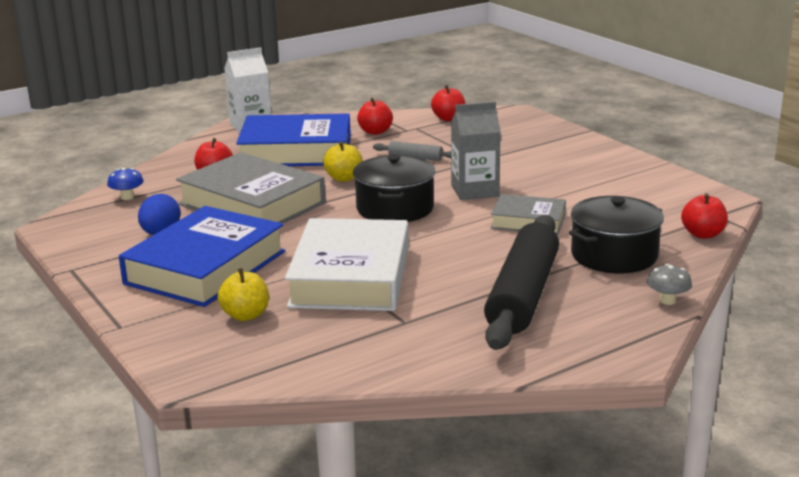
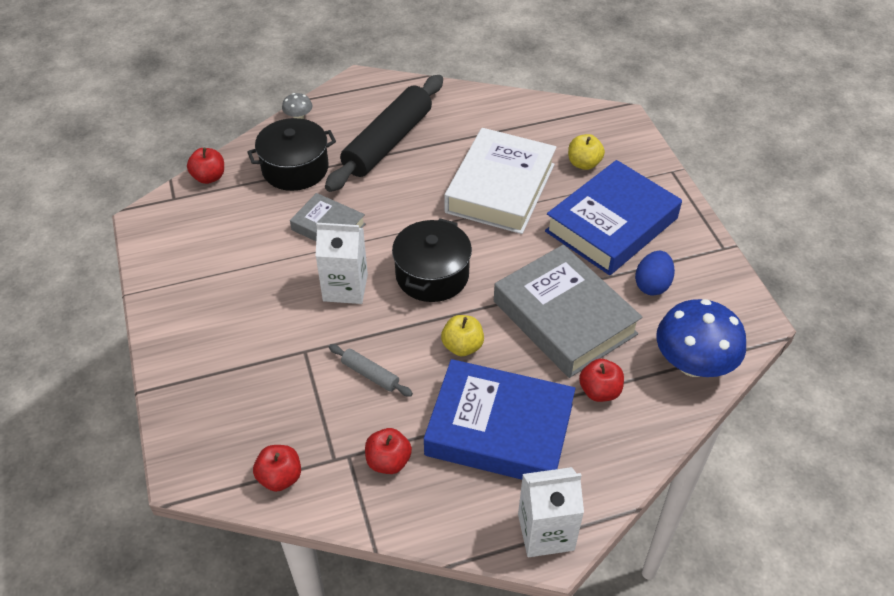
camera: 165 degrees left, 25 degrees up
blue mushroom [107,168,144,200] -> blue mushroom [656,299,746,377], size x2.29
grey carton [451,102,501,200] -> white carton [315,223,368,304]

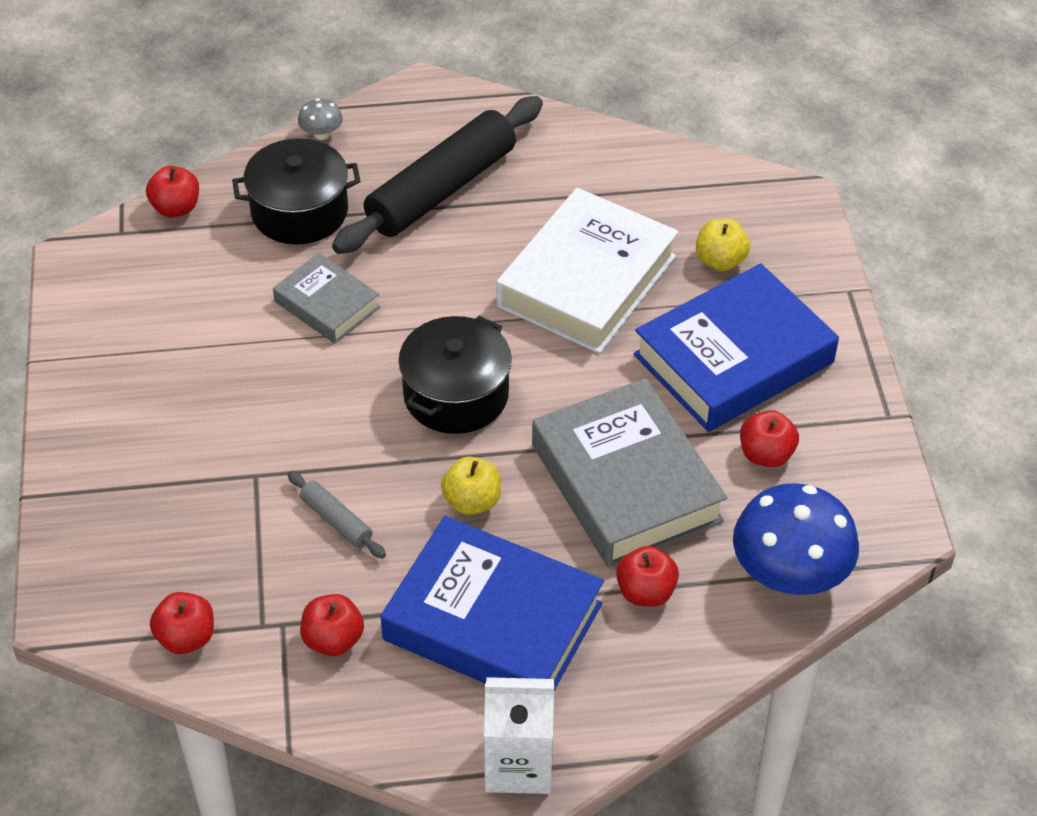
camera: 10 degrees right, 0 degrees up
white carton [315,223,368,304] -> none
blue egg [635,251,675,296] -> red apple [740,410,799,467]

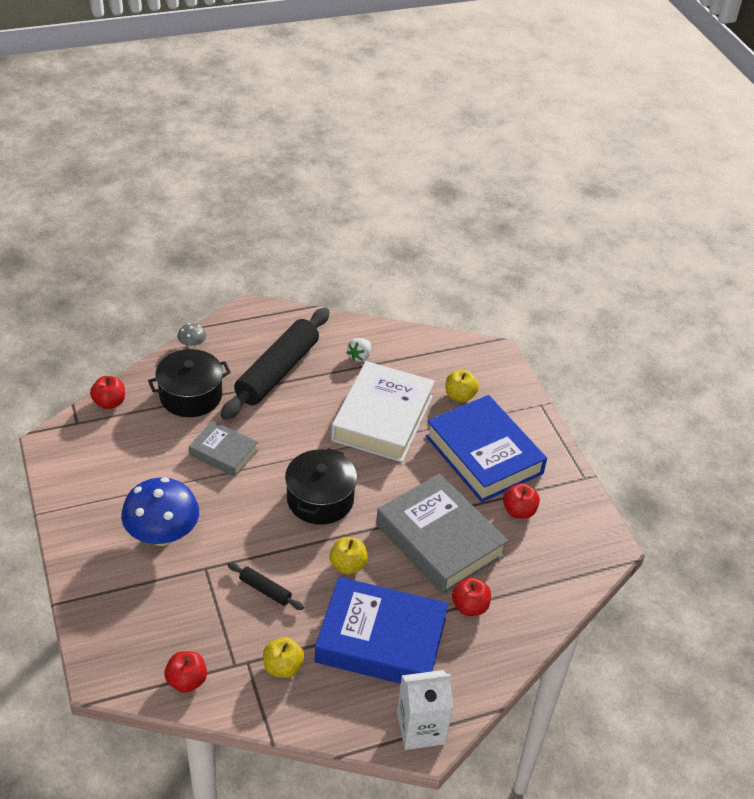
camera: 15 degrees left, 5 degrees down
grey rolling pin [287,471,386,558] -> black rolling pin [228,562,304,610]
red apple [300,594,364,656] -> yellow apple [263,637,304,678]
blue book [633,263,839,432] -> blue book turned 75 degrees counterclockwise [425,395,547,502]
blue mushroom [733,483,859,595] -> blue mushroom moved to [121,477,199,546]
none -> white strawberry [347,338,371,362]

